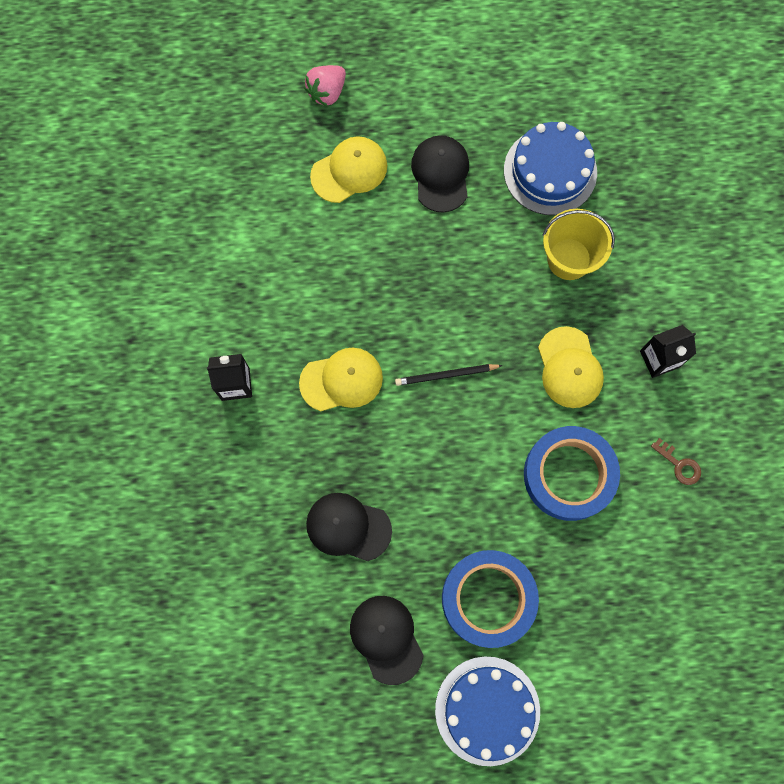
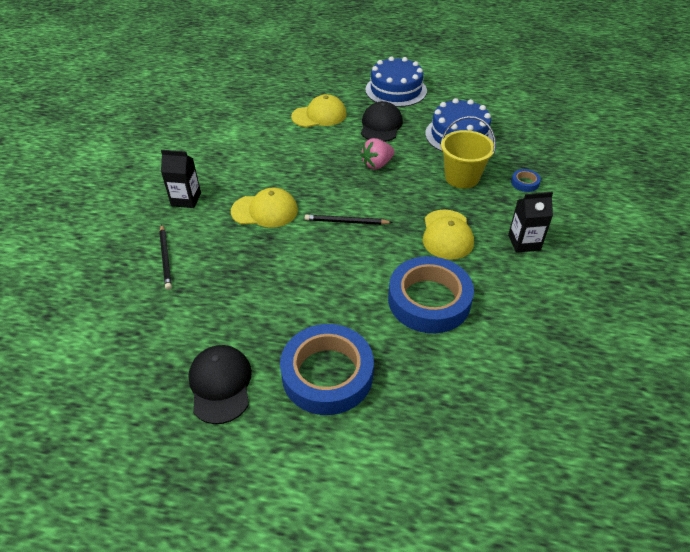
camera: 15 degrees right, 30 degrees down
pink strawberry [304,65,346,106] -> pink strawberry moved to [361,138,395,170]
black cap [306,493,392,561] -> none
blue cake [435,656,540,766] -> blue cake moved to [365,56,427,107]
brown key [651,438,701,485] -> none
none -> black pencil [159,224,172,290]
none -> blue tape [511,169,541,192]

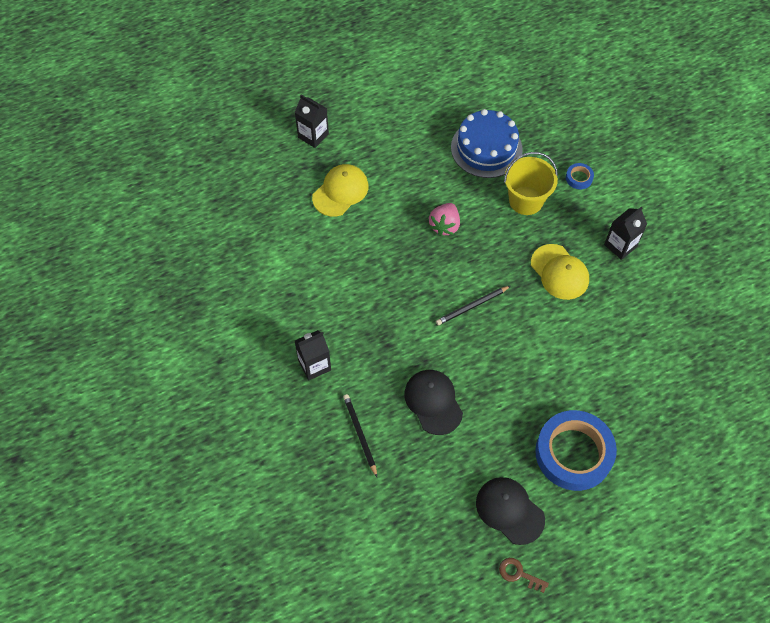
camera: 35 degrees left, 15 degrees up
black pencil [159,224,172,290] -> black pencil turned 150 degrees counterclockwise [343,394,377,477]
yellow cap [231,187,298,228] -> none
black cap [361,101,403,142] -> black cap moved to [404,370,463,435]
blue cake [365,56,427,107] -> none
blue tape [388,256,474,333] -> none
none -> black carton [295,94,329,148]
none -> brown key [499,558,549,593]

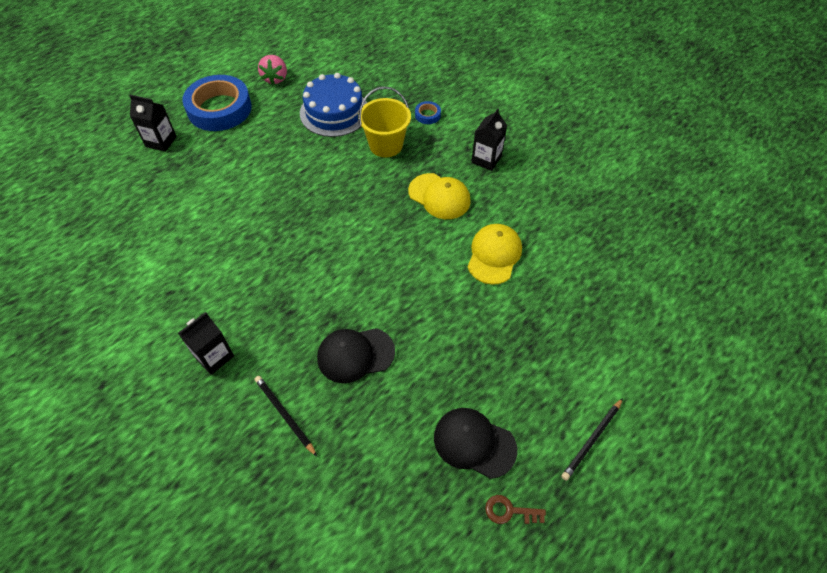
camera: 20 degrees left, 5 degrees down
yellow cap [312,164,369,217] -> yellow cap moved to [468,224,522,285]
black cap [404,370,463,435] -> black cap turned 60 degrees counterclockwise [317,328,395,383]
pink strawberry [429,203,460,236] -> pink strawberry moved to [258,55,287,85]
black pencil [436,286,510,325] -> black pencil moved to [561,398,623,481]
blue tape [535,410,617,491] -> blue tape moved to [182,75,252,131]

